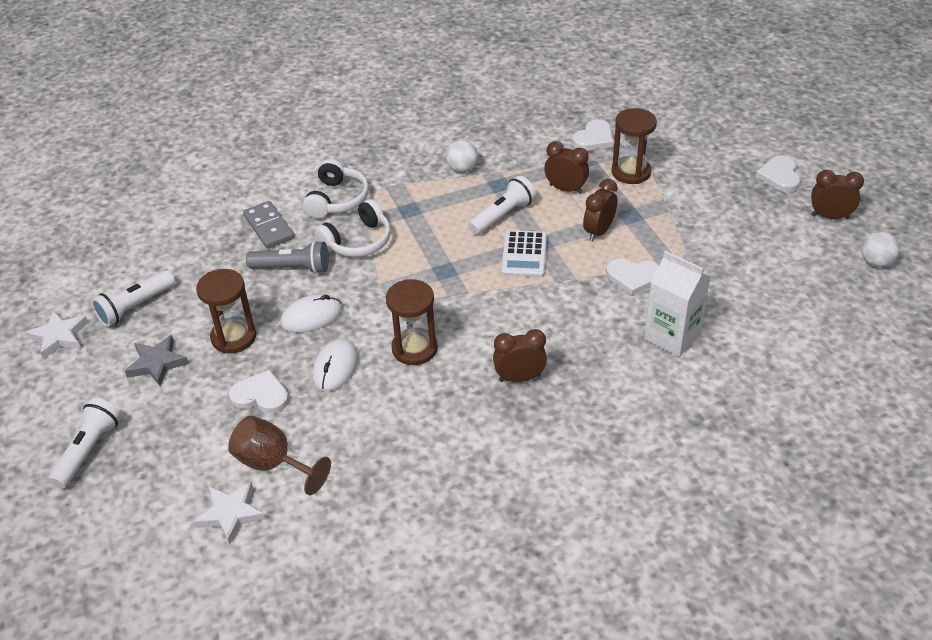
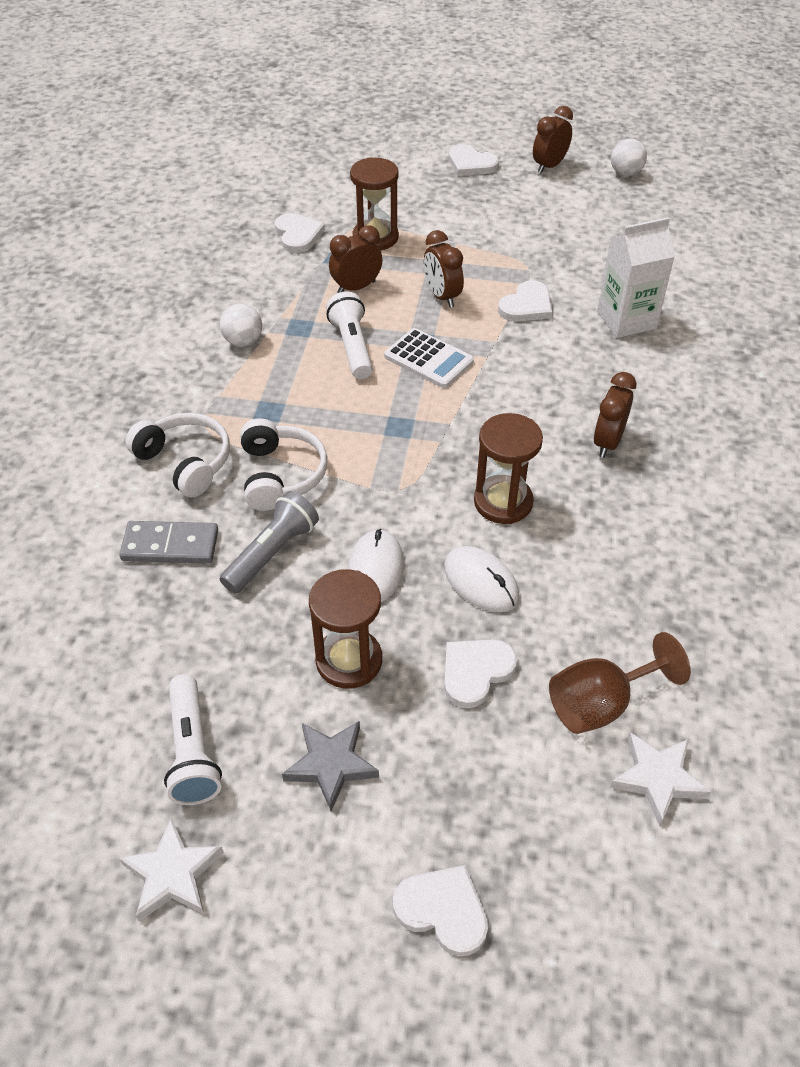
camera: 60 degrees left, 5 degrees up
white flashlight [48,398,121,488] -> white heart [393,865,488,956]

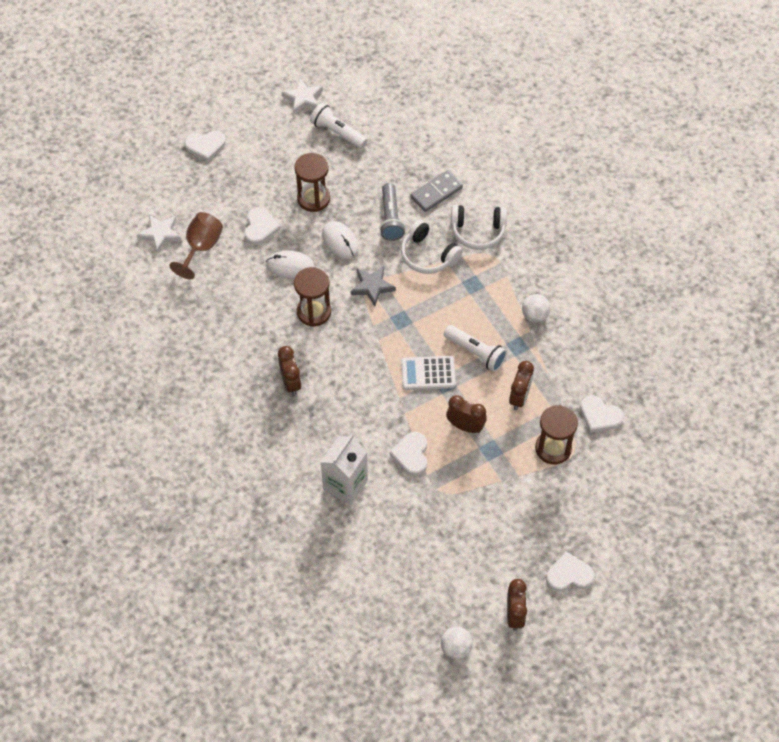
camera: 140 degrees right, 10 degrees up
grey star [282,721,379,811] -> grey star moved to [351,266,396,306]

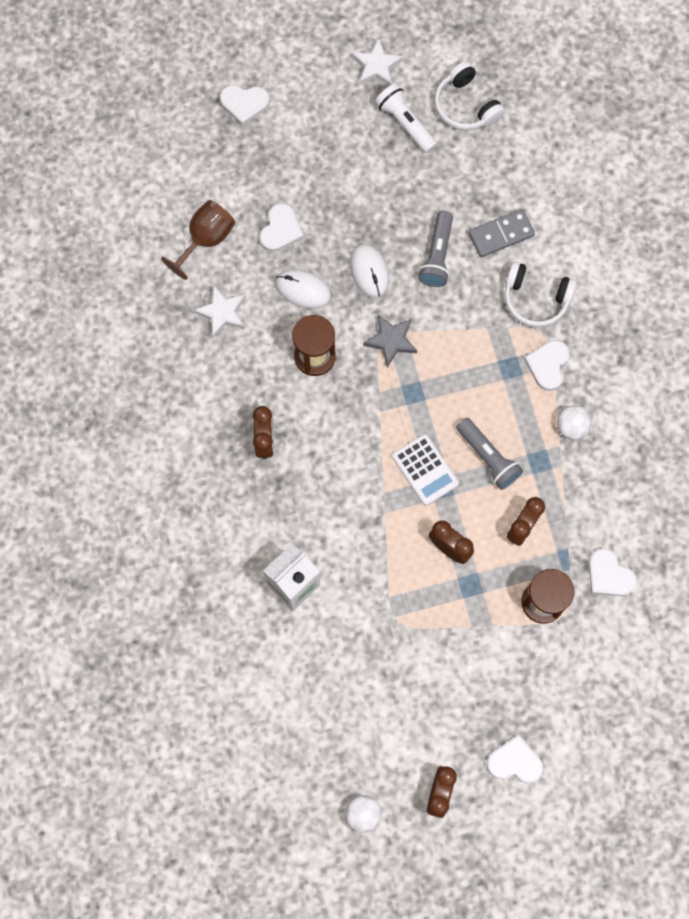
camera: 15 degrees right, 15 degrees up
white star [137,215,182,254] -> white star moved to [193,285,246,338]
brown hourglass [294,153,330,212] -> none
white heart [389,432,427,476] -> white heart moved to [524,340,570,391]
white headphones [401,220,463,274] -> white headphones moved to [434,61,505,130]
white calculator [401,356,456,390] -> white calculator turned 135 degrees counterclockwise [392,434,459,506]
white flashlight [444,325,507,372] -> grey flashlight [456,418,523,490]

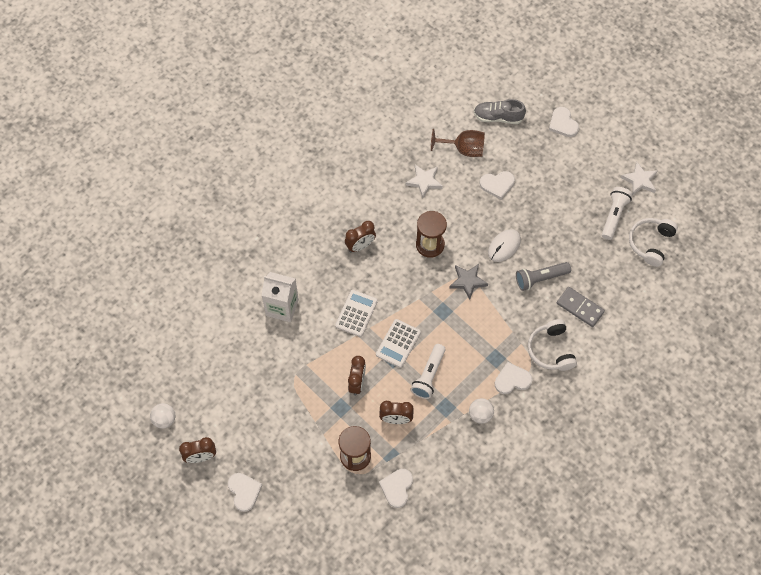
camera: 60 degrees right, 10 degrees down
white mouse [275,269,331,309] -> none
grey flashlight [456,418,523,490] -> white flashlight [411,344,445,399]
none -> white calculator [335,290,378,337]
none -> grey shoe [474,99,526,124]

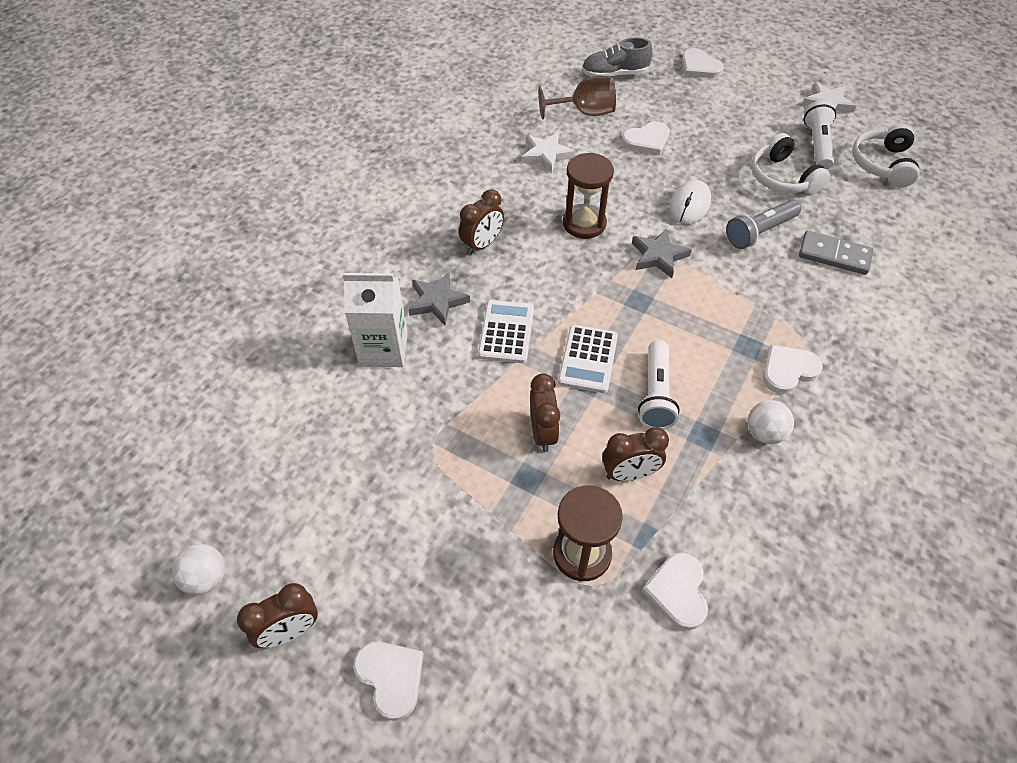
camera: 15 degrees left, 10 degrees down
white headphones [528,319,577,371] -> white headphones moved to [751,133,830,195]
none -> grey star [408,272,470,326]

